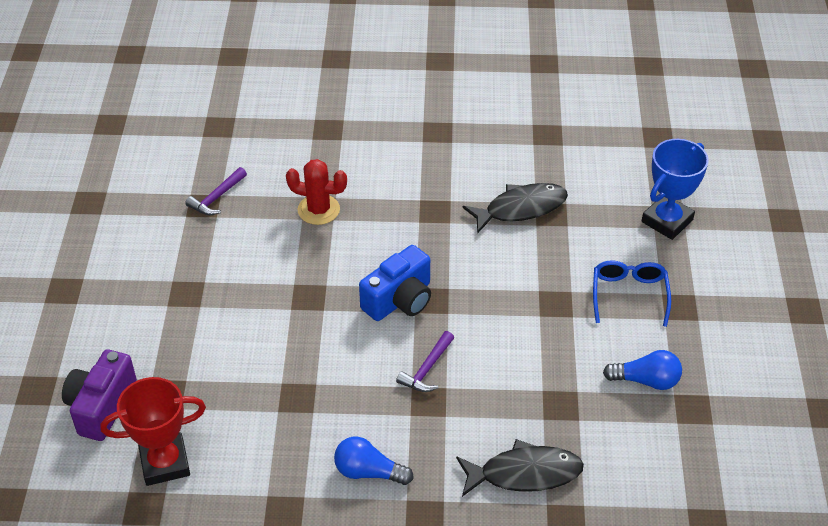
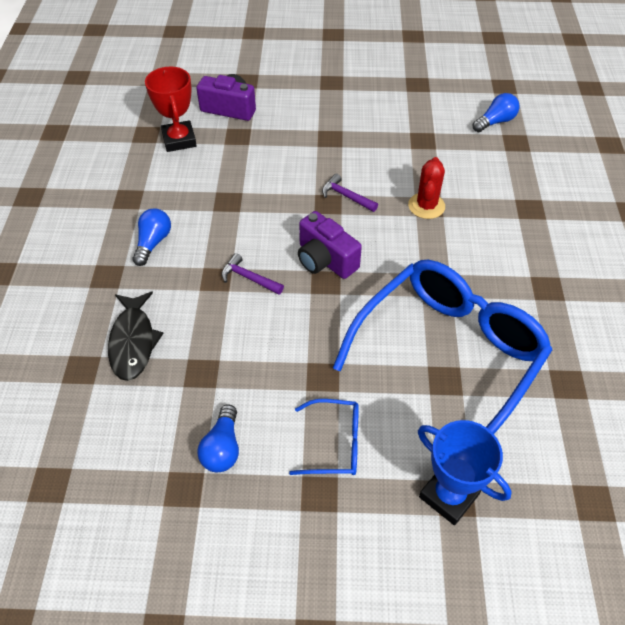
camera: 90 degrees right, 5 degrees up
purple hammer [185,167,247,215] -> purple hammer moved to [322,174,378,212]
blue camera [359,245,431,321] -> purple camera [298,211,362,279]
black fish [462,183,568,233] -> blue glasses [333,260,552,434]
none -> blue light bulb [473,93,520,132]

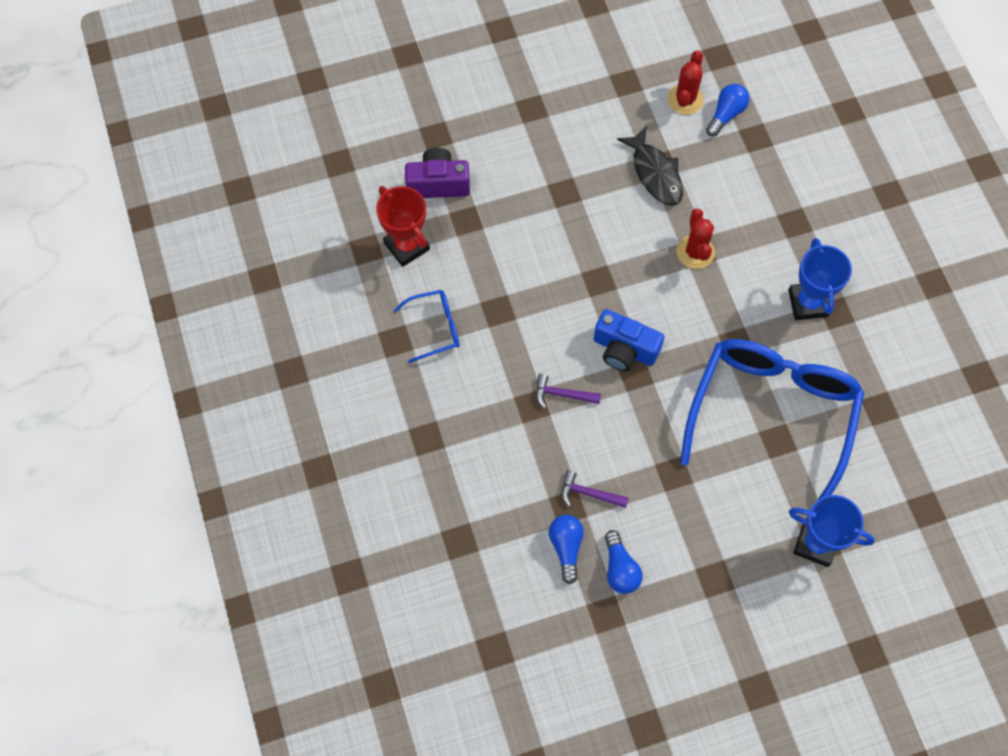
camera: 20 degrees left, 15 degrees up
black fish [108,292,163,381] -> black fish moved to [617,126,683,206]
blue light bulb [132,208,171,266] -> blue light bulb moved to [549,515,584,584]
blue glasses [289,399,359,475] -> blue glasses moved to [393,290,460,363]
purple camera [298,211,362,279] -> blue camera [594,309,664,371]
purple hammer [322,174,378,212] -> purple hammer moved to [561,470,629,508]
none -> red cactus [667,50,704,115]
none -> blue trophy [788,238,852,320]

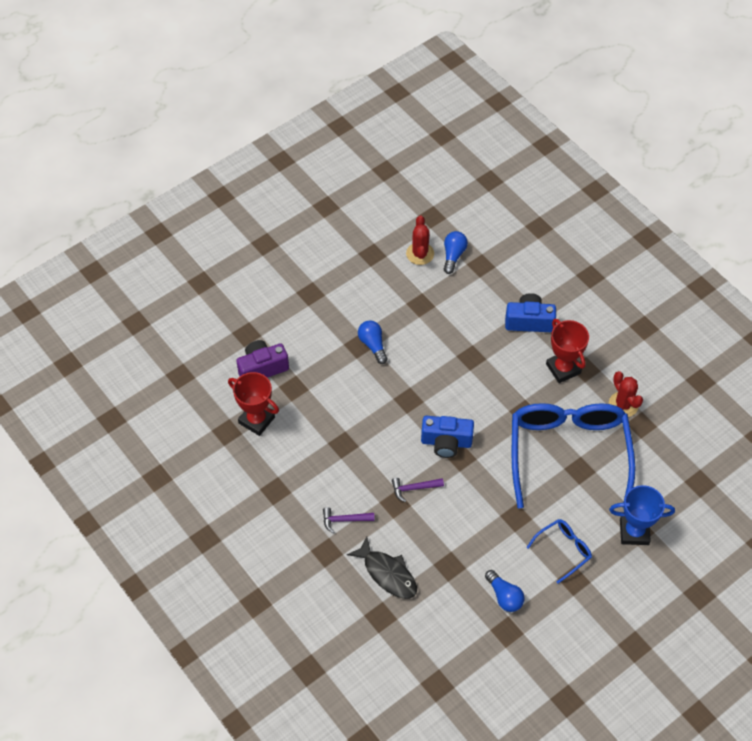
camera: 20 degrees left, 10 degrees down
blue glasses [393,290,460,363] -> blue glasses moved to [527,519,592,584]
blue light bulb [549,515,584,584] -> blue light bulb moved to [358,320,388,364]
purple hammer [561,470,629,508] -> purple hammer moved to [323,507,375,533]
black fish [617,126,683,206] -> black fish moved to [347,536,417,599]
red cactus [677,208,715,269] -> red cactus moved to [609,371,643,417]
blue trophy [788,238,852,320] -> red trophy [546,319,589,383]
none -> blue camera [505,293,556,332]

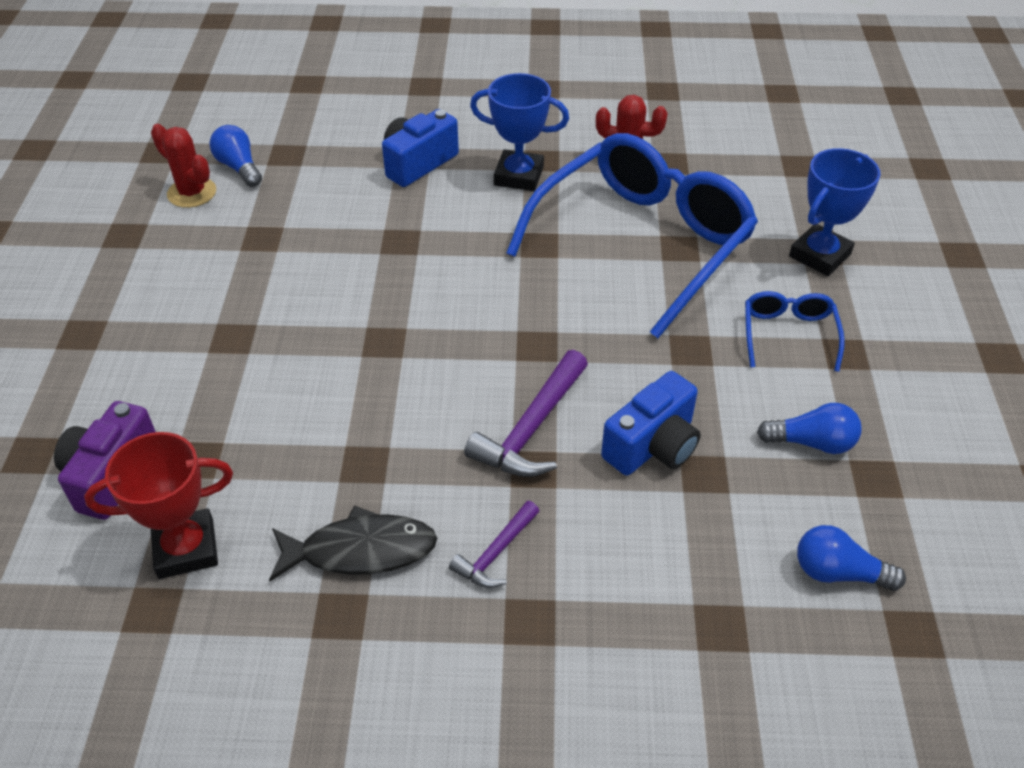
camera: 50 degrees left, 10 degrees down
black fish [347,536,417,599] -> black fish moved to [269,506,437,581]
blue light bulb [358,320,388,364] -> blue light bulb moved to [797,525,906,591]
purple hammer [392,478,444,502] -> purple hammer [464,350,588,477], size x1.68
blue camera [421,416,474,458] -> blue camera moved to [601,371,701,476]
blue glasses [512,403,636,509] -> blue glasses turned 90 degrees clockwise [506,133,758,338]
red trophy [546,319,589,383] -> blue trophy [470,73,569,191]

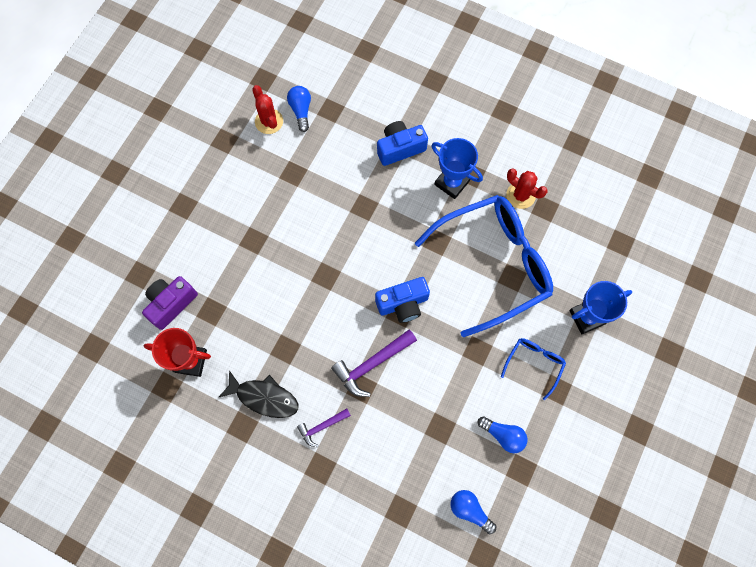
camera: 25 degrees right, 25 degrees up
blue camera [601,371,701,476] -> blue camera moved to [375,277,430,323]

